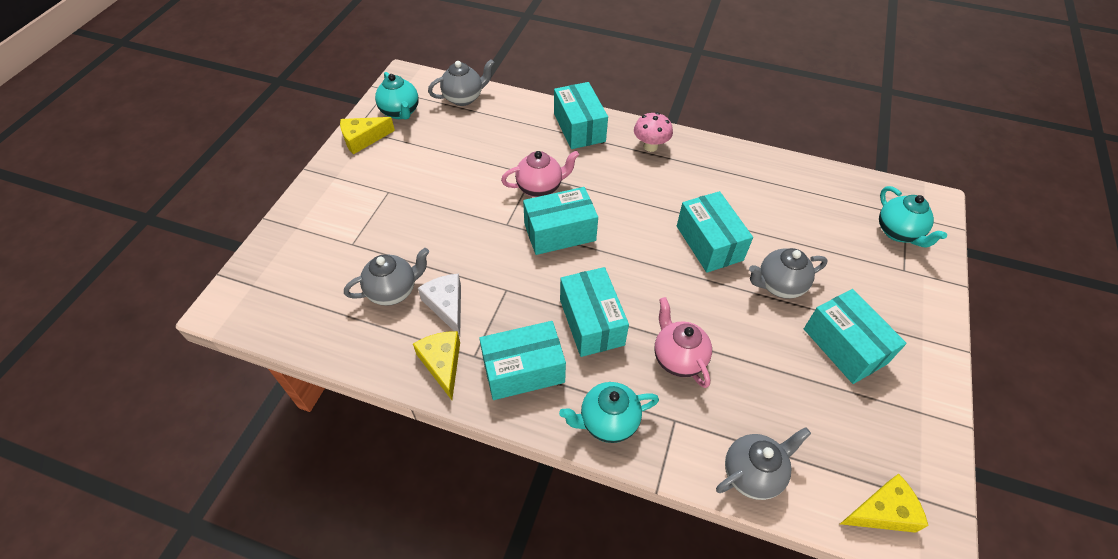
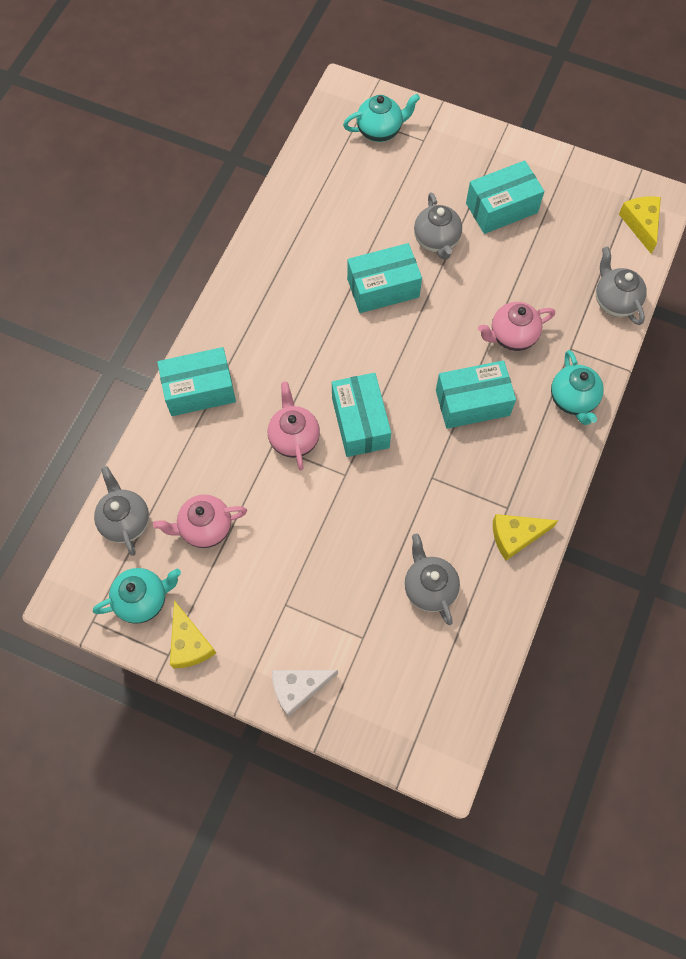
camera: 85 degrees left, 15 degrees up
white cheese [418,274,461,336] -> white cheese moved to [272,670,338,717]
turquoise box [479,321,566,400] -> none
pink mushroom [634,112,673,152] -> none
none -> pink teapot [153,495,247,548]

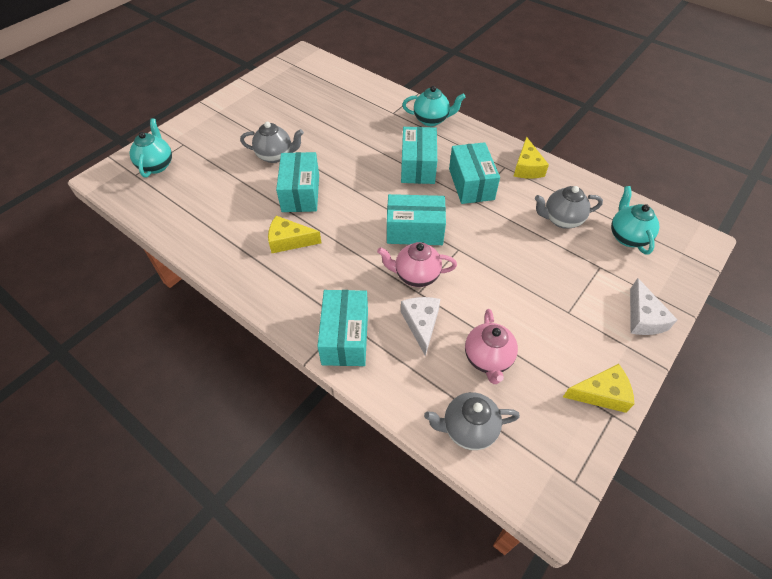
camera: 75 degrees left, 15 degrees down
turquoise teapot [93,568,181,624] -> turquoise teapot moved to [611,186,660,255]
turquoise box [466,160,544,234] -> turquoise box moved to [449,142,500,204]
pink teapot [478,302,555,351] -> none
grey teapot [596,247,647,325] -> none
yellow cheese [619,196,661,254] -> yellow cheese moved to [268,216,322,253]
none -> white cheese [401,297,440,356]

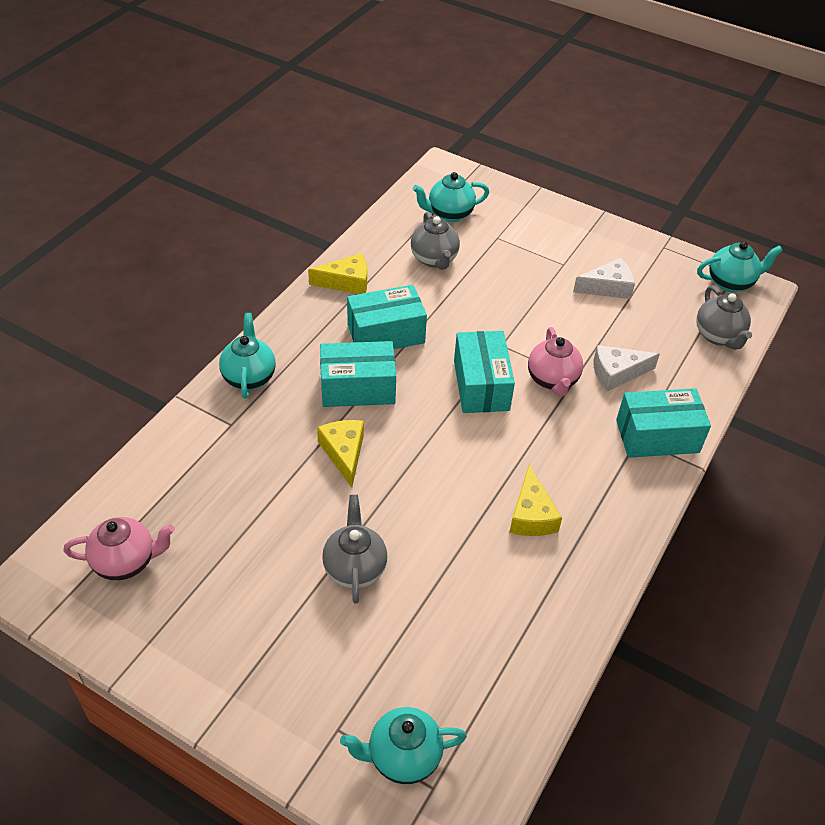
camera: 100 degrees left, 5 degrees down
turquoise box [276,152,319,212] -> none
pink teapot [465,309,518,384] -> pink teapot moved to [64,517,175,581]
yellow cheese [563,364,634,413] -> yellow cheese moved to [317,420,364,488]
white cheese [630,278,678,335] -> white cheese moved to [573,258,635,299]
none -> turquoise teapot [697,242,783,292]

